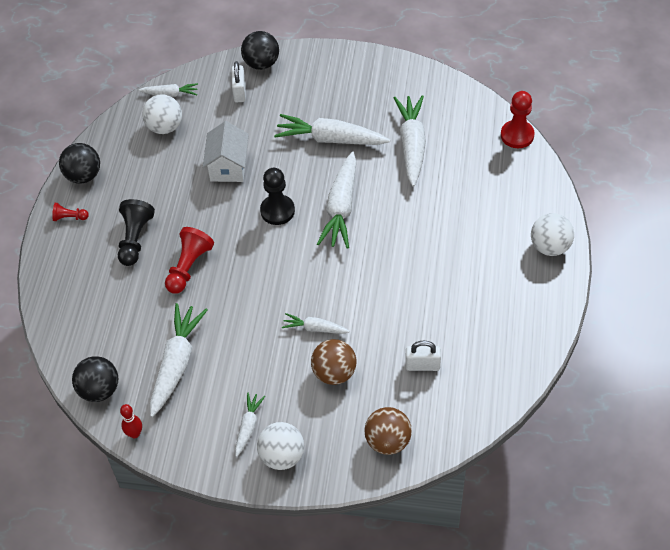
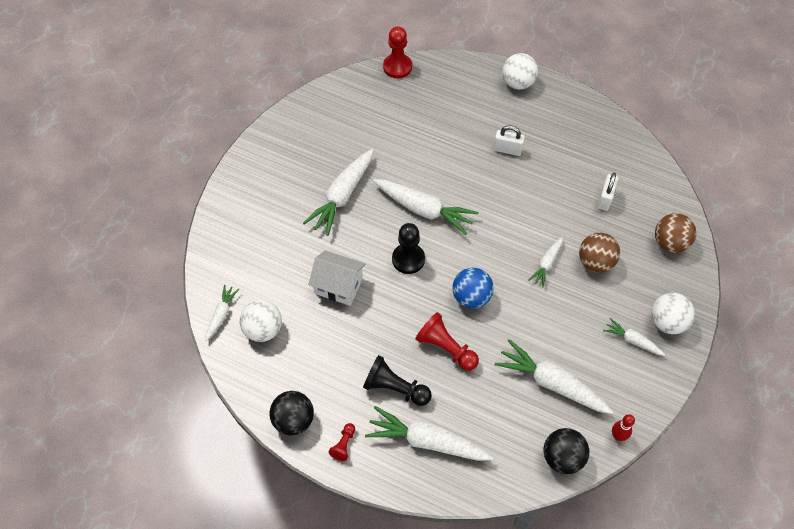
camera: 75 degrees left, 5 degrees up
white padlock [232,61,246,103] -> white padlock moved to [493,125,525,156]
black ball [241,31,279,70] -> none
white carrot [394,95,426,187] -> white carrot moved to [365,406,493,461]
none -> blue ball [452,268,494,309]

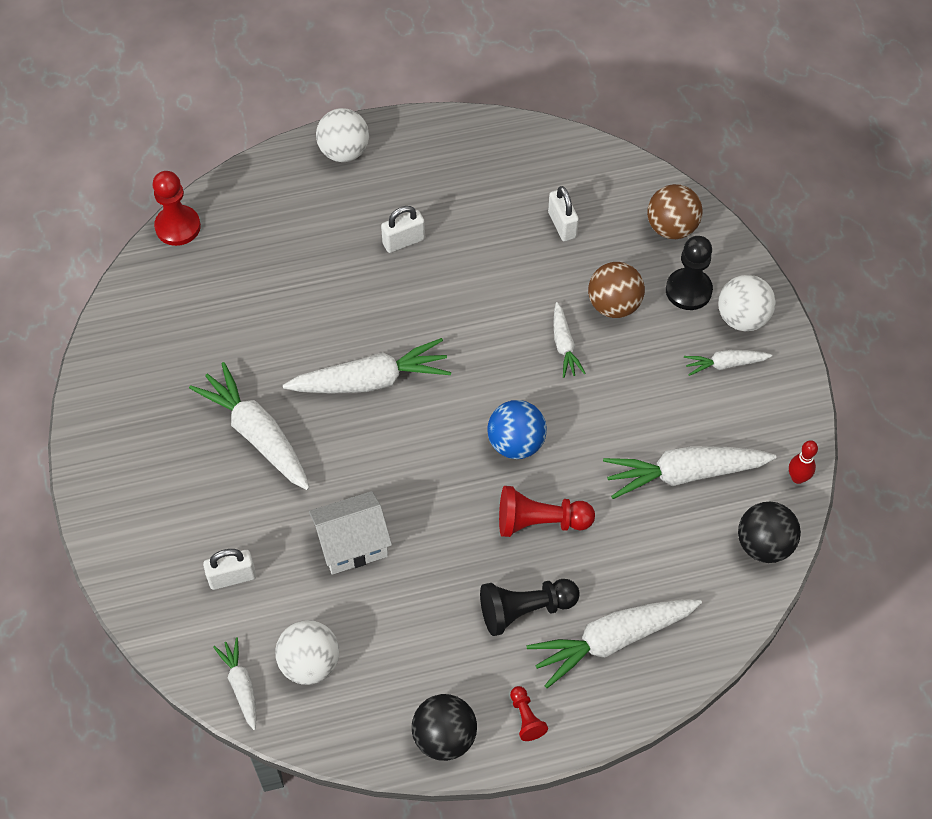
camera: 40 degrees left, 0 degrees up
white carrot [303,149,374,236] -> white carrot turned 150 degrees clockwise [189,362,310,490]
black pawn [392,223,425,274] -> black pawn moved to [666,236,713,310]
none -> white padlock [203,549,256,590]

